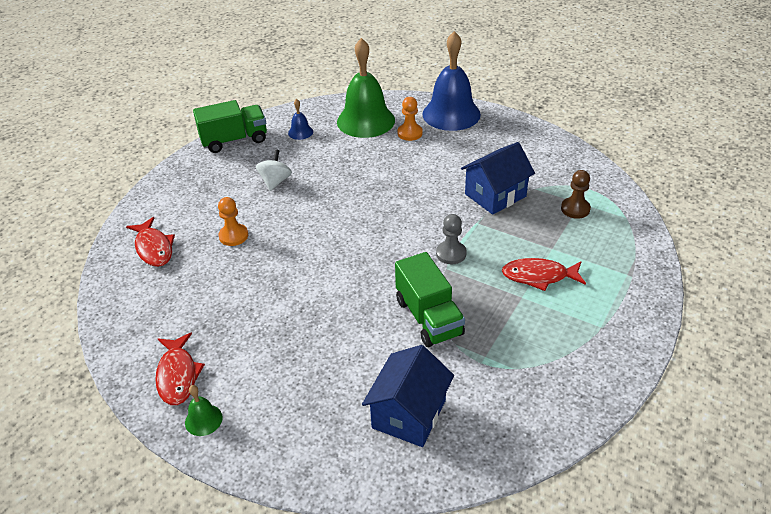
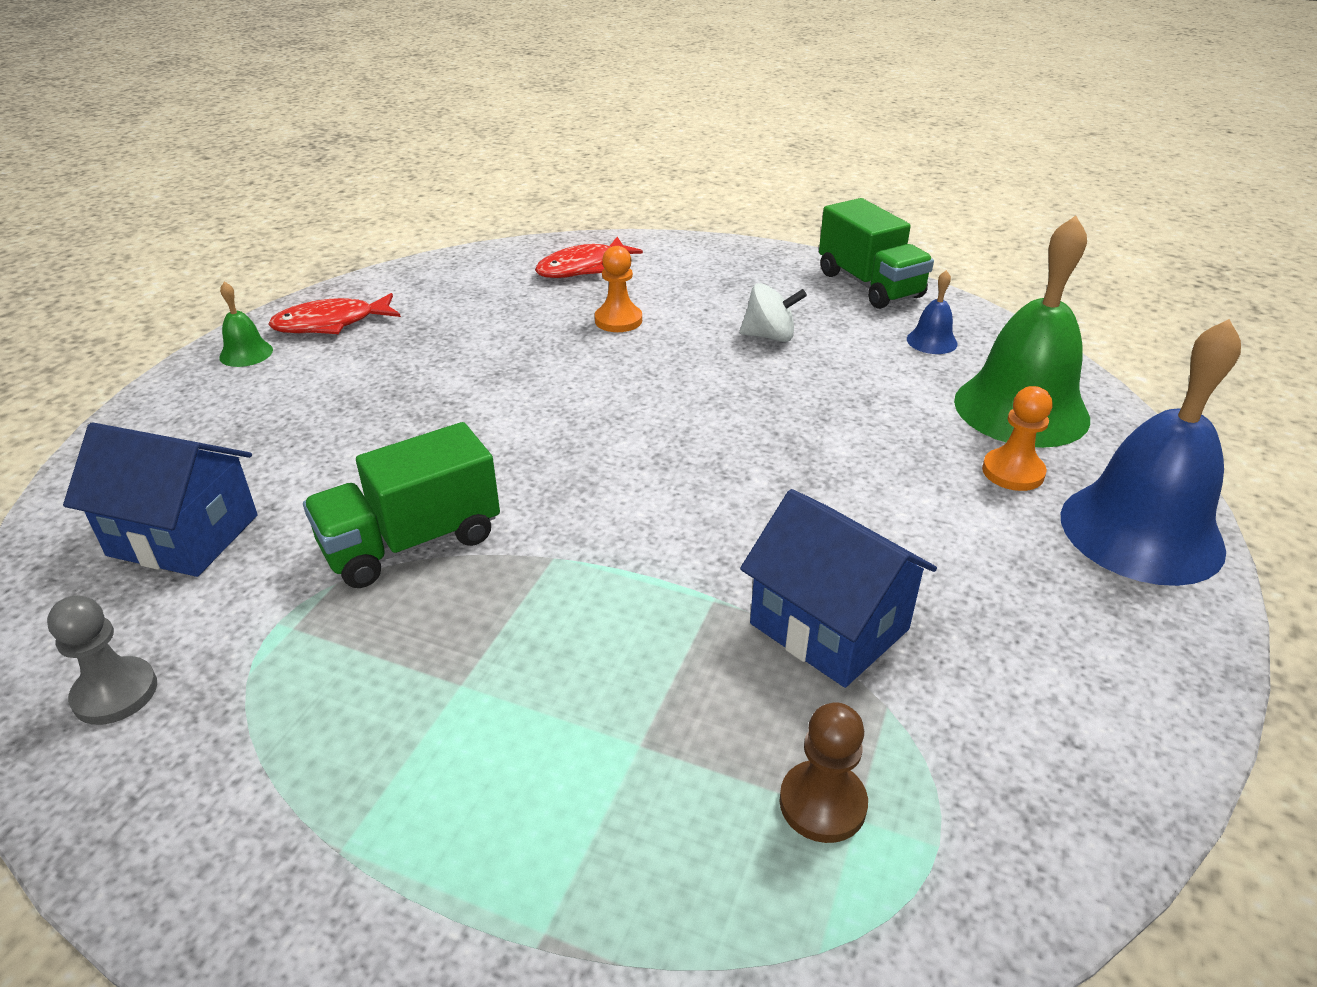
camera: 80 degrees right, 5 degrees down
grey pawn [436,214,467,264] -> grey pawn moved to [47,595,157,725]
red fish [502,258,586,291] -> none

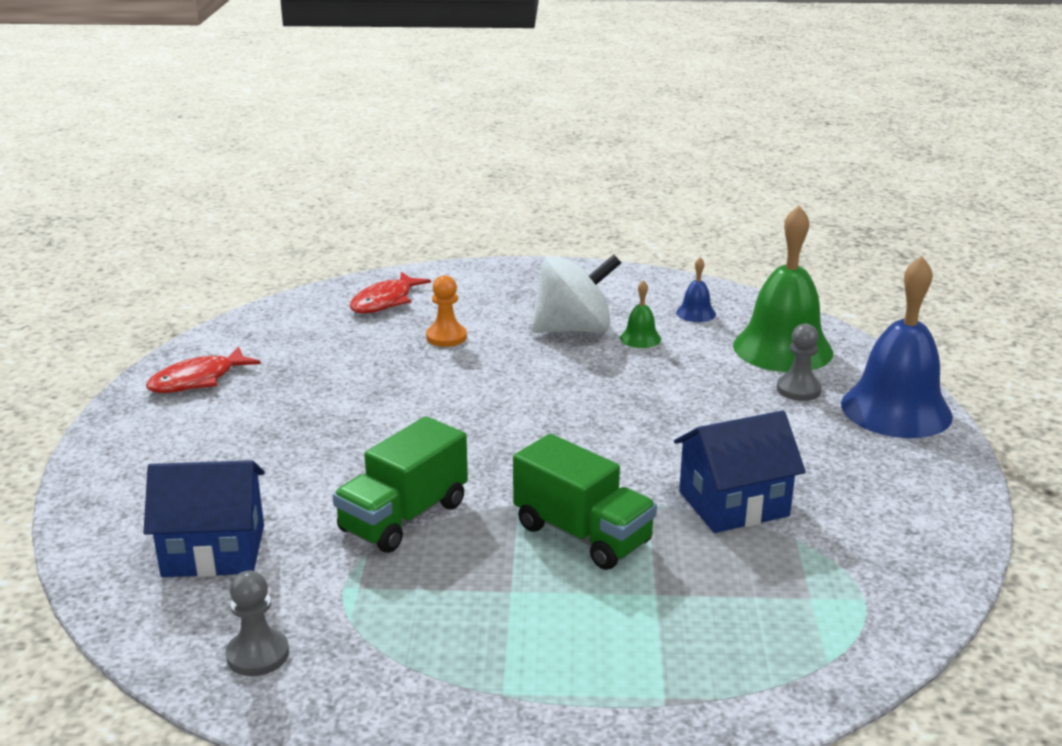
camera: 20 degrees left, 10 degrees down
green bell [219,282,273,367] -> green bell moved to [620,280,661,348]
white spinning top [740,283,807,342] -> white spinning top [532,255,621,333], size x1.77
blue house [740,489,937,688] -> blue house turned 45 degrees counterclockwise [674,410,806,533]
brown pawn [779,702,868,843] -> none
green truck [819,198,934,309] -> green truck moved to [513,434,657,570]
orange pawn [982,386,1052,491] -> grey pawn [777,324,822,401]

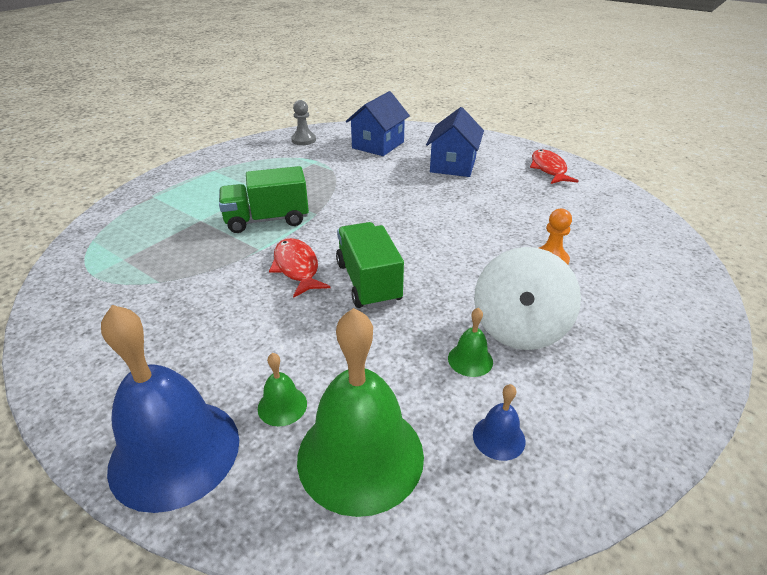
camera: 125 degrees right, 10 degrees up
green truck [333,416,468,553] -> green truck moved to [336,222,404,309]
red fish [350,272,431,313] -> red fish moved to [269,238,331,298]
blue house [674,410,806,533] -> blue house moved to [426,107,484,177]
grey pawn [777,324,822,401] -> green bell [258,353,307,427]

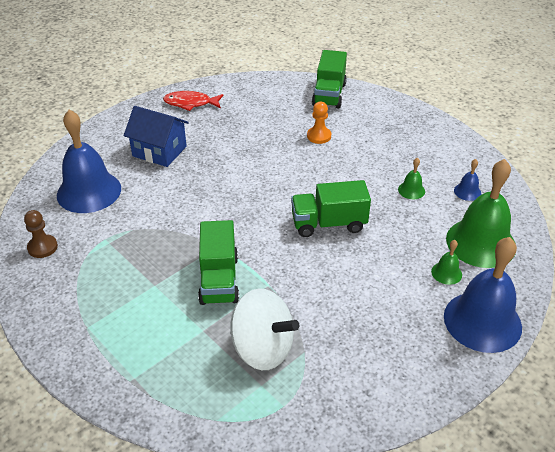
camera: 80 degrees left, 5 degrees up
red fish [269,238,331,298] -> none
grey pawn [291,100,316,145] -> brown pawn [24,210,58,258]
blue house [346,91,410,156] -> blue bell [57,110,121,213]
white spinning top [474,247,581,350] -> white spinning top moved to [230,288,299,370]
none -> green truck [312,50,347,108]

